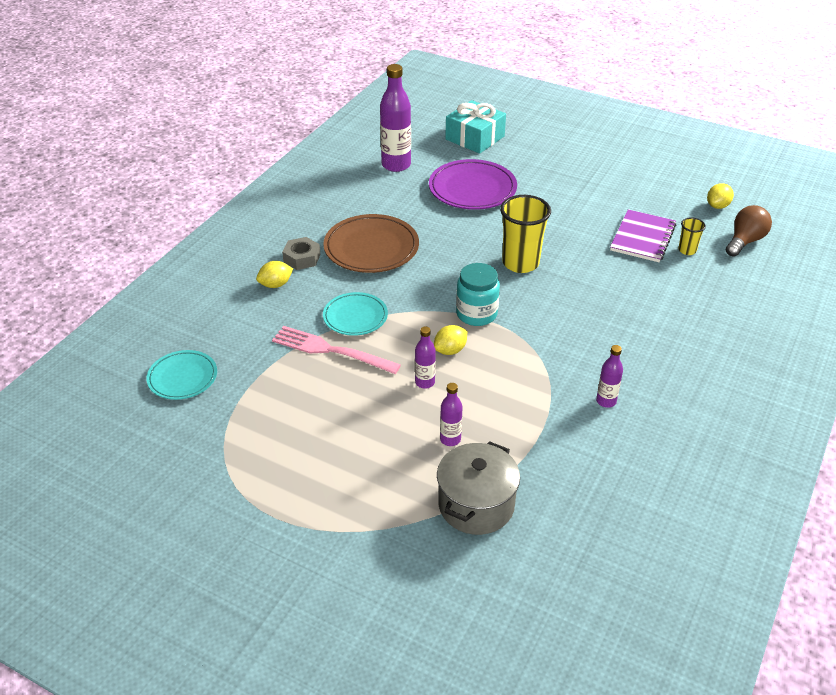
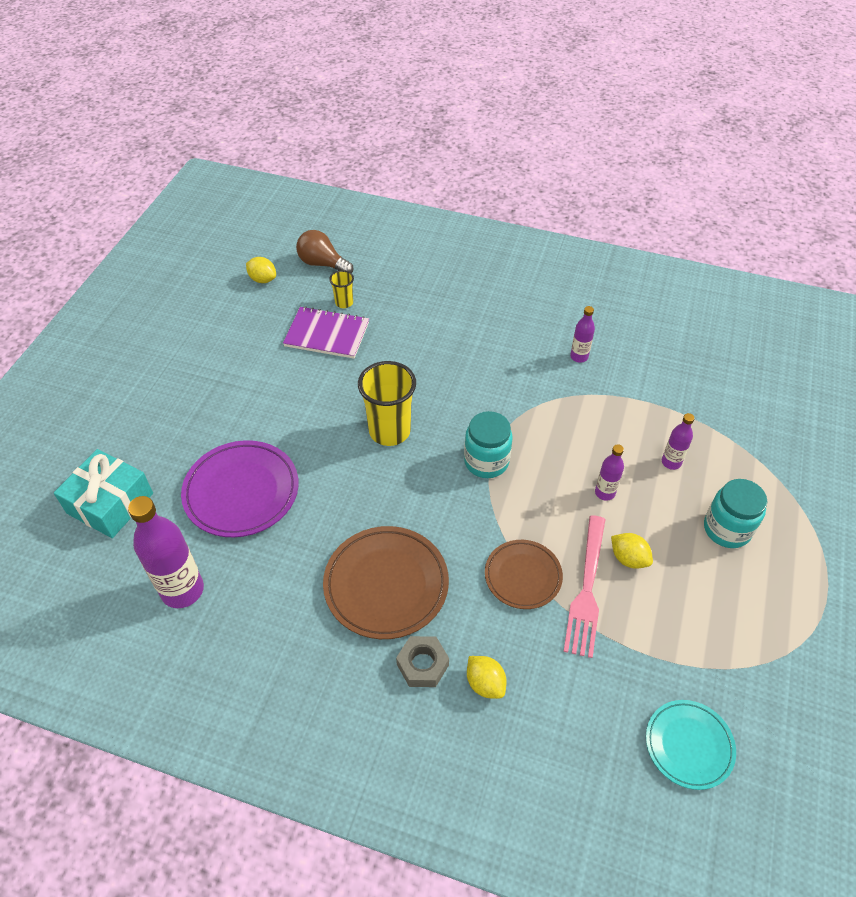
camera: 100 degrees left, 10 degrees up
turquoise plate [323,292,388,336] -> brown plate [485,540,563,609]
yellow lemon [434,325,467,355] -> yellow lemon moved to [611,533,653,569]
grey pot [437,441,520,535] -> none
none -> turquoise jar [704,479,767,548]

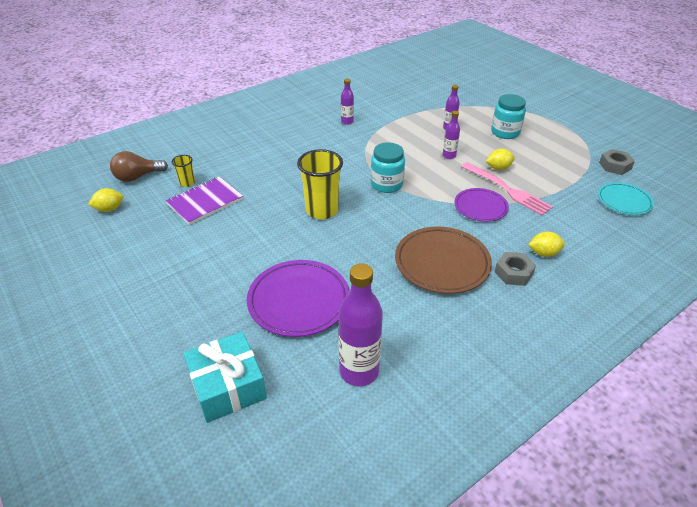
camera: 55 degrees left, 10 degrees down
brown plate [485,540,563,609] -> purple plate [454,188,509,222]
none -> grey nut [599,149,635,175]

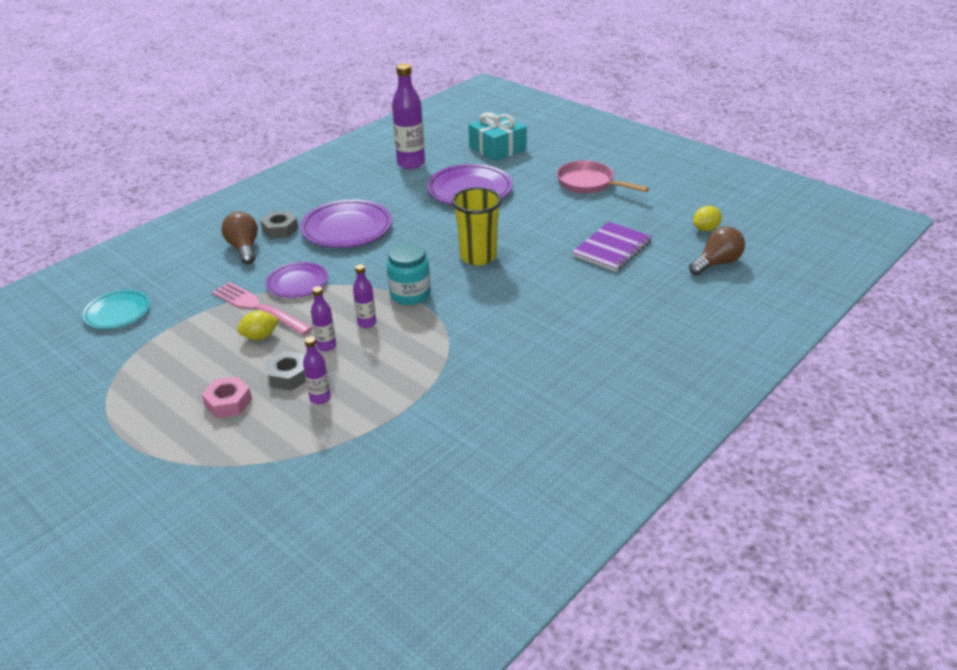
camera: 170 degrees right, 5 degrees down
yellow cup [172,155,195,187] -> none
purple bottle [341,79,354,125] -> purple bottle moved to [353,264,376,328]
brown plate [395,227,492,294] -> purple plate [300,199,392,248]
turquoise jar [491,94,526,139] -> pink nut [202,376,252,418]
yellow lemon [528,232,565,257] -> brown light bulb [221,212,258,264]
grey nut [599,149,635,175] -> grey nut moved to [266,351,306,390]
none -> pink pan [557,160,649,194]

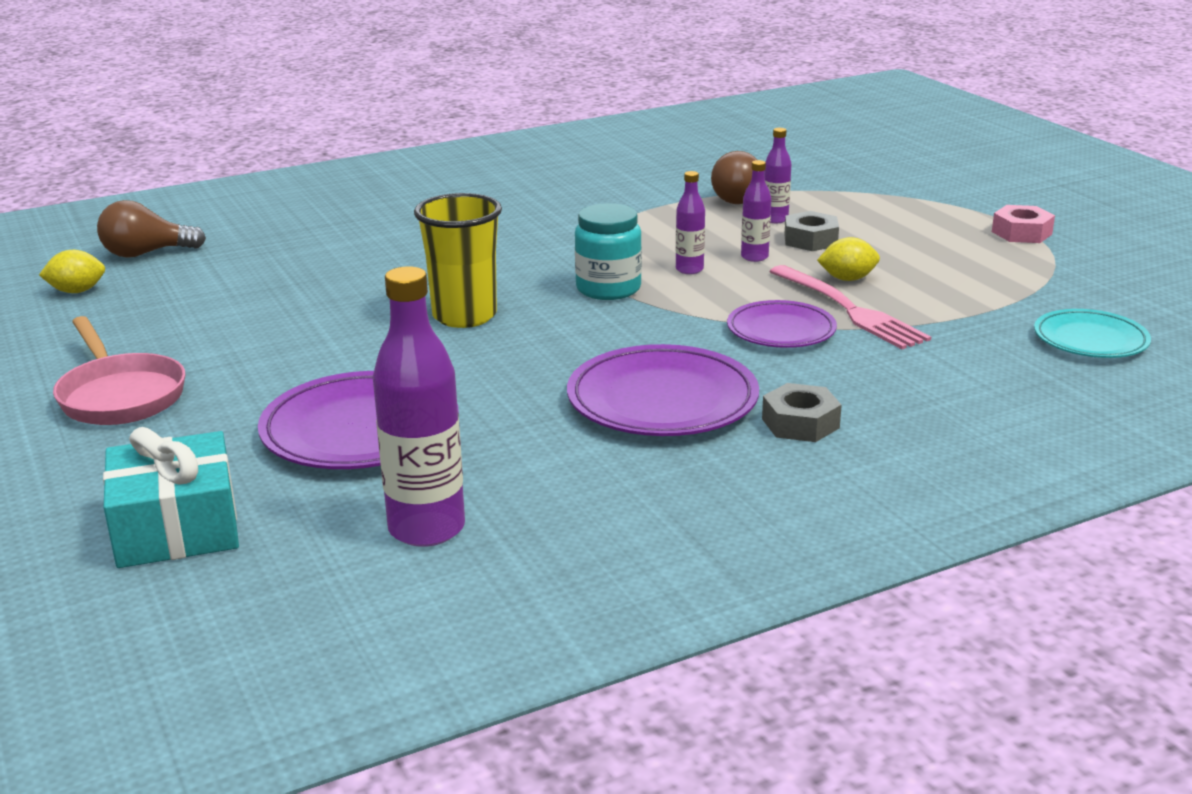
camera: 160 degrees left, 10 degrees down
pink nut [202,376,252,418] -> pink nut moved to [992,205,1055,243]
brown light bulb [221,212,258,264] -> brown light bulb moved to [711,151,757,204]
purple notebook [572,222,652,272] -> none

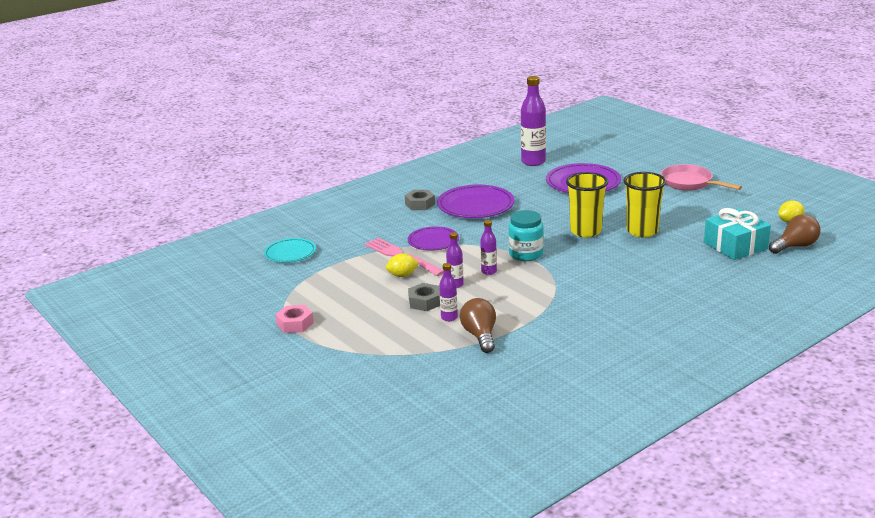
camera: 170 degrees right, 0 degrees up
turquoise gift [103,427,239,568] -> turquoise gift moved to [704,208,771,260]
none -> yellow cup [623,172,666,237]

